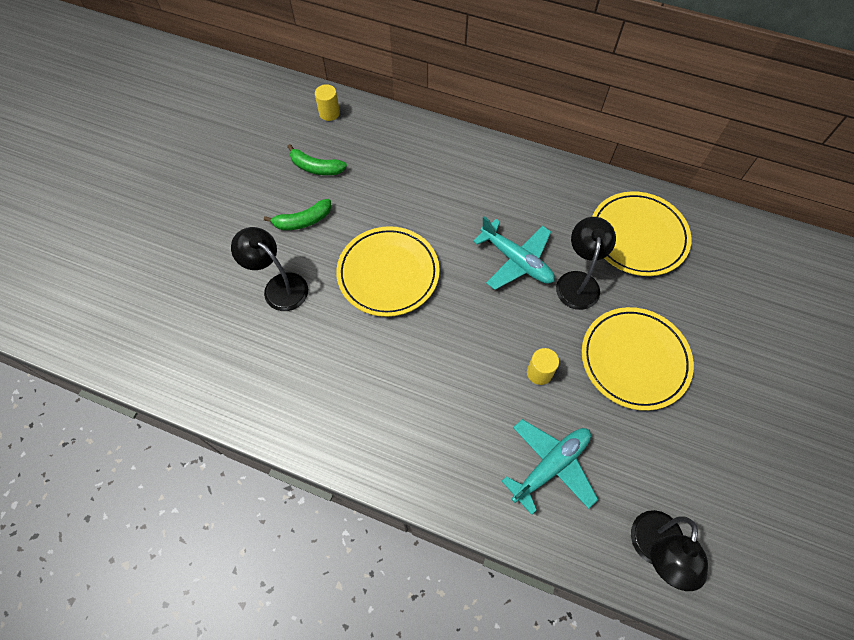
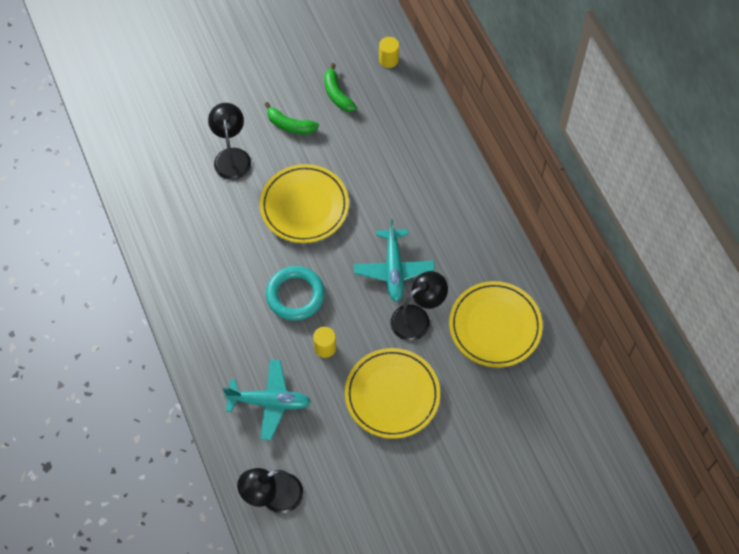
camera: 45 degrees right, 0 degrees up
none -> turquoise ring [266,266,325,321]

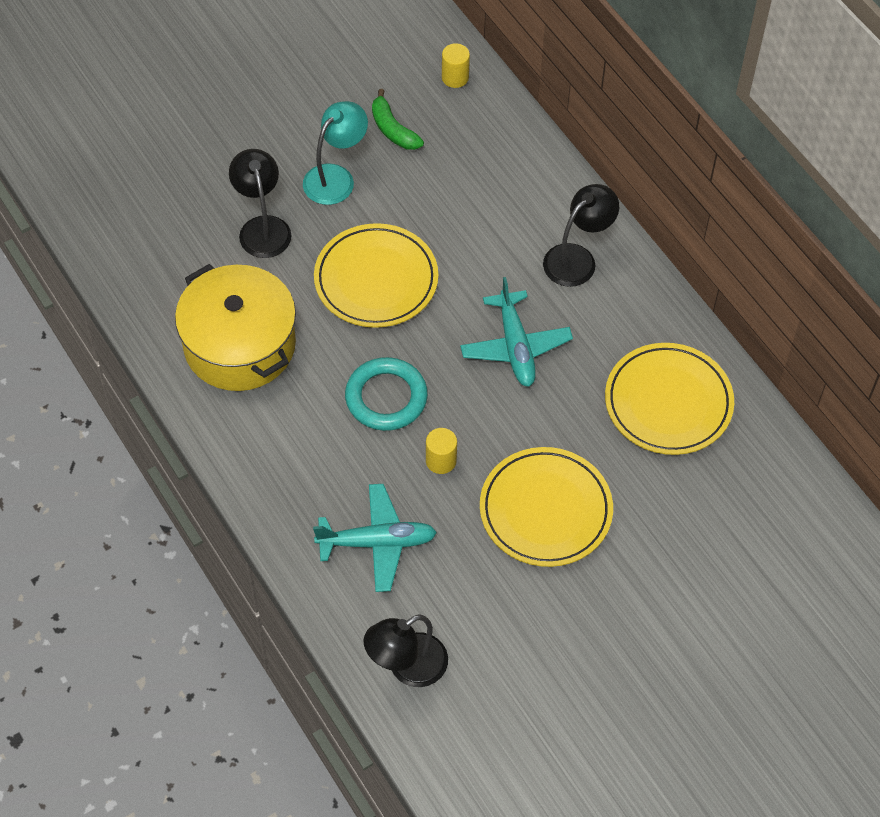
camera: 10 degrees left, 5 degrees down
green banana [264,102,319,134] -> turquoise lamp [303,101,368,205]
black lamp [390,271,448,341] -> black lamp moved to [543,184,619,287]
none -> yellow pot [175,264,296,391]

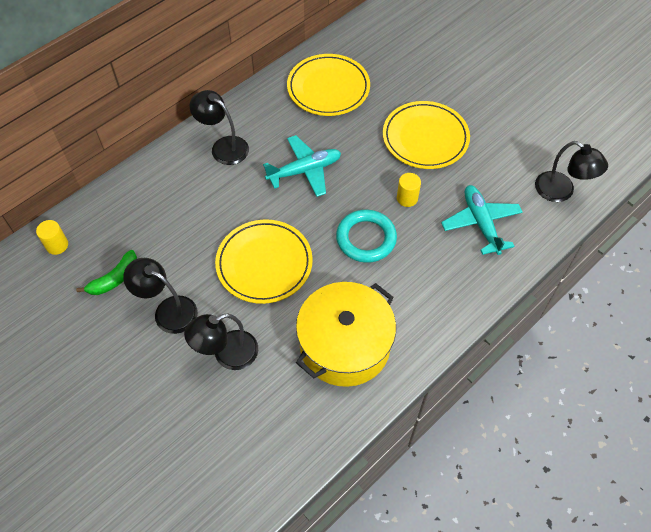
camera: 100 degrees left, 0 degrees up
turquoise lamp [303,101,368,205] -> black lamp [123,258,198,334]

